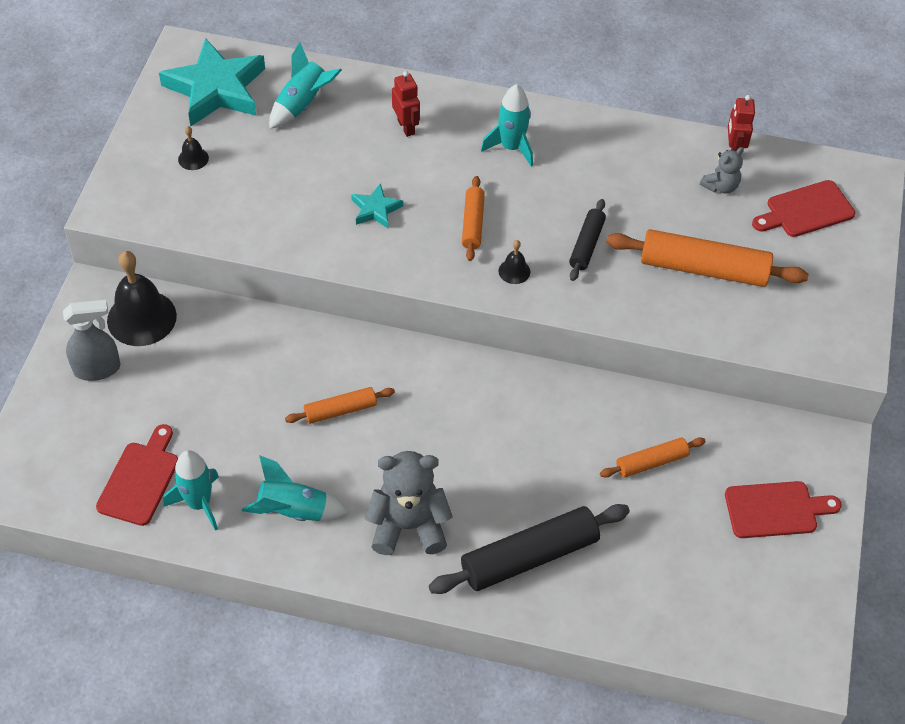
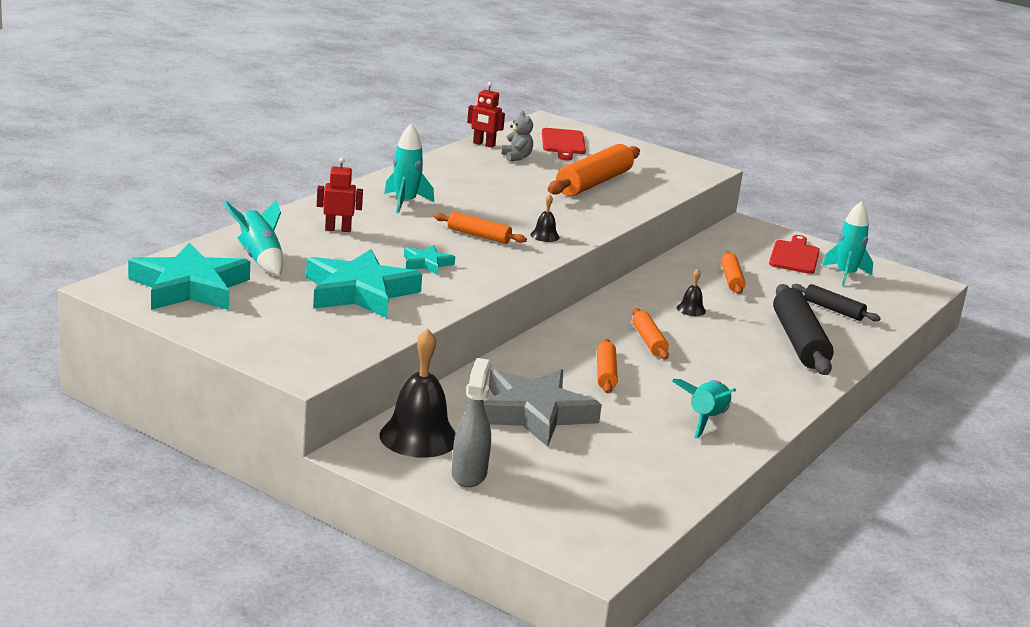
camera: 70 degrees left, 30 degrees down
red cutting board [96,424,178,526] -> none
turquoise rocket [163,450,219,531] -> turquoise rocket moved to [822,201,873,286]
black bell [178,126,209,170] -> black bell moved to [677,269,706,316]
grey teddy bear [365,451,453,555] -> none
black rolling pin [569,199,606,281] -> black rolling pin moved to [792,284,881,322]
none -> turquoise star [306,249,422,318]
none -> grey star [484,369,602,447]
none -> orange rolling pin [632,308,669,359]

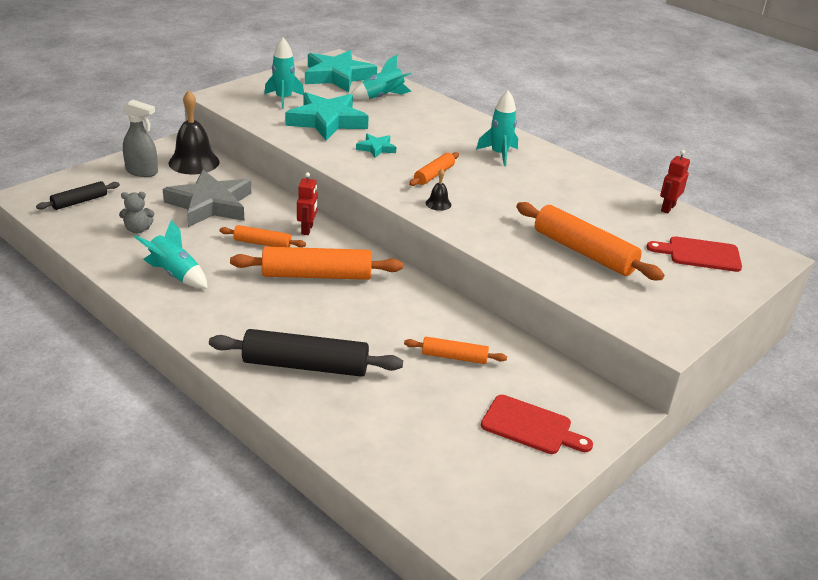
camera: 100 degrees right, 10 degrees up
red robot [317,157,363,232] -> red robot moved to [297,172,318,235]
grey teddy bear [501,111,533,161] -> grey teddy bear moved to [119,192,155,233]
orange rolling pin [632,308,669,359] -> orange rolling pin [230,247,403,280], size x1.83
black bell [677,269,706,316] -> none
black rolling pin [792,284,881,322] -> black rolling pin moved to [36,181,120,210]
turquoise rocket [822,201,873,286] -> turquoise rocket moved to [264,38,304,109]

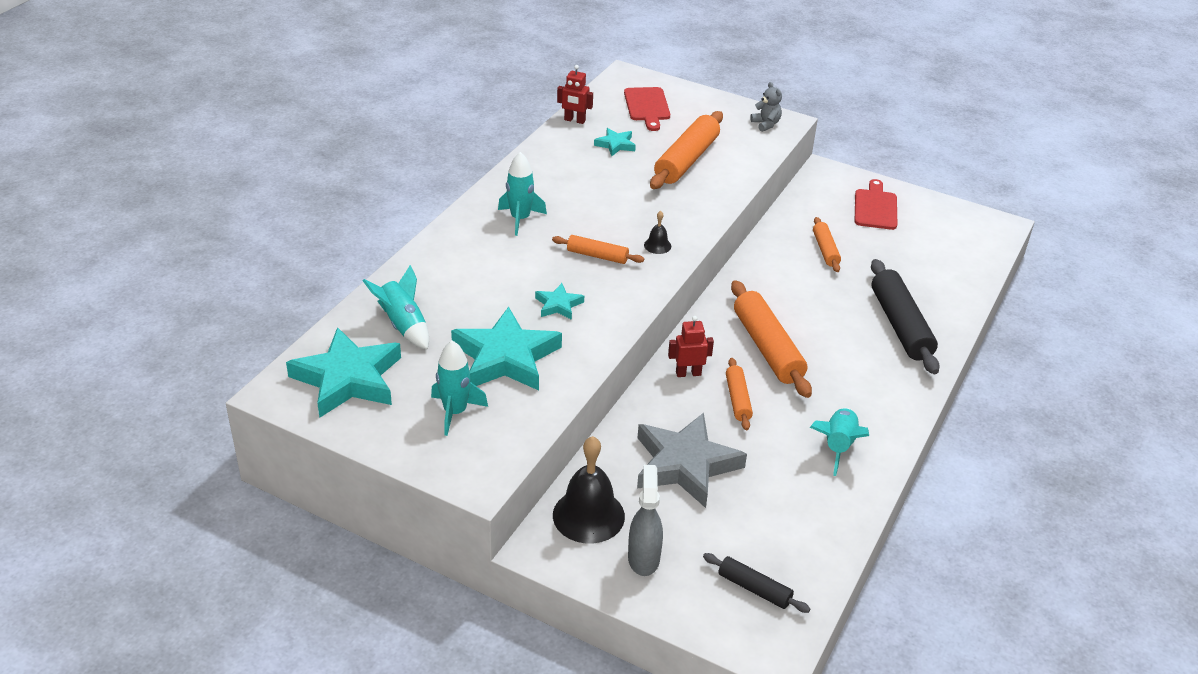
camera: 105 degrees left, 5 degrees up
grey teddy bear [119,192,155,233] -> grey teddy bear moved to [750,82,782,132]
none -> turquoise star [594,128,636,156]

